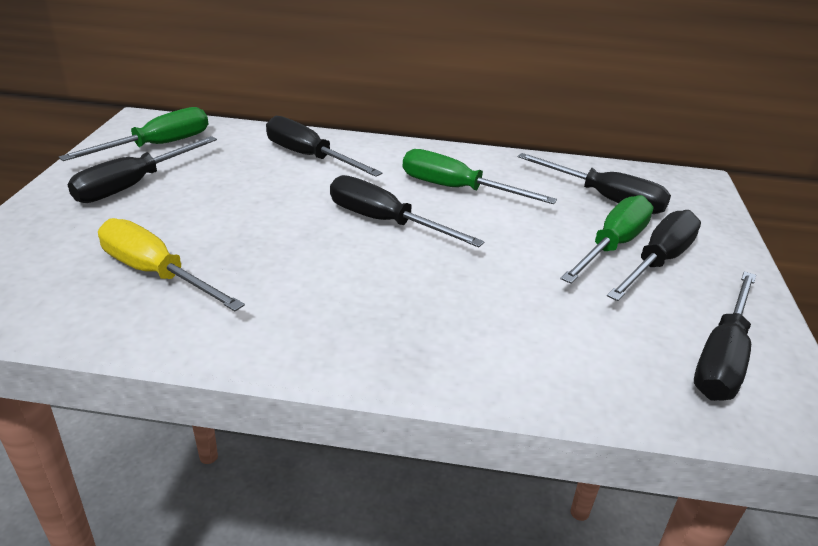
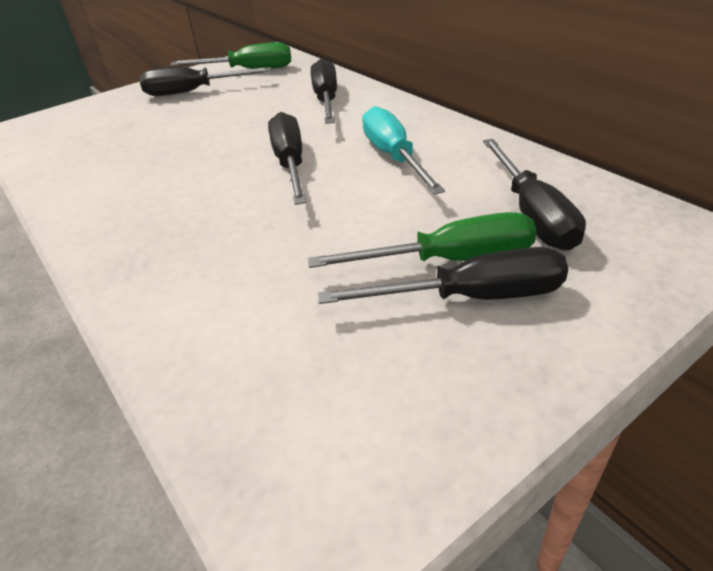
camera: 50 degrees right, 5 degrees up
yellow screwdriver [98,218,245,311] -> none
green screwdriver [403,149,557,204] -> turquoise screwdriver [362,106,445,195]
black screwdriver [694,271,756,401] -> none

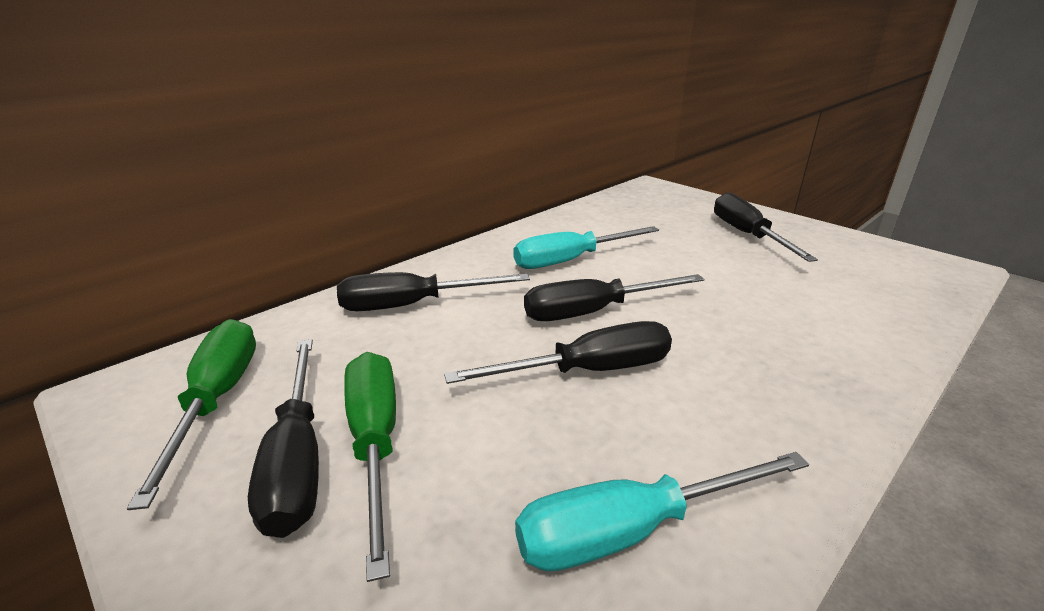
camera: 100 degrees left, 10 degrees down
green screwdriver [308,212,537,268] -> green screwdriver moved to [344,352,396,582]
black screwdriver [483,139,586,251] -> black screwdriver moved to [444,321,672,384]
none -> turquoise screwdriver [515,452,809,572]

